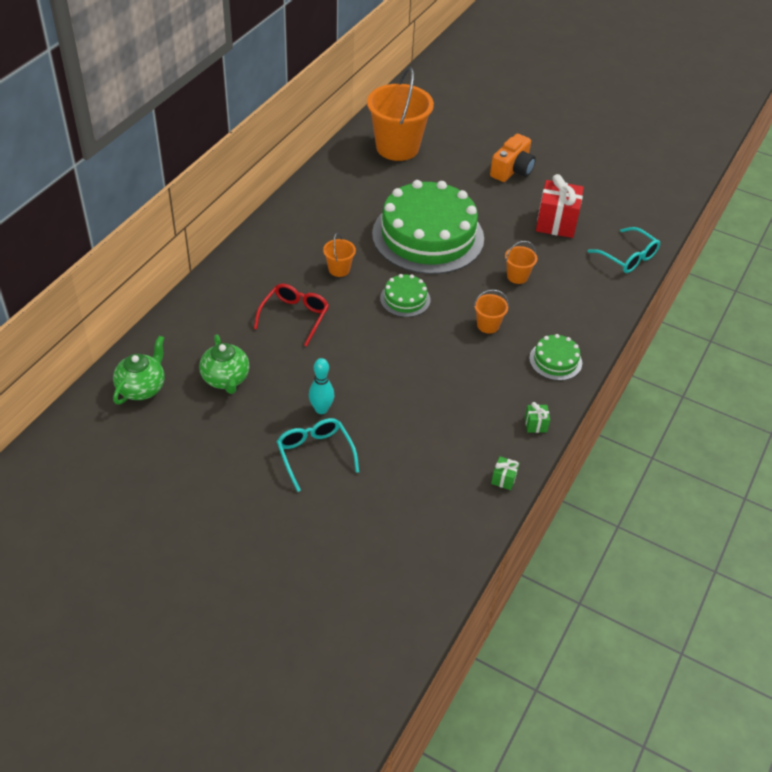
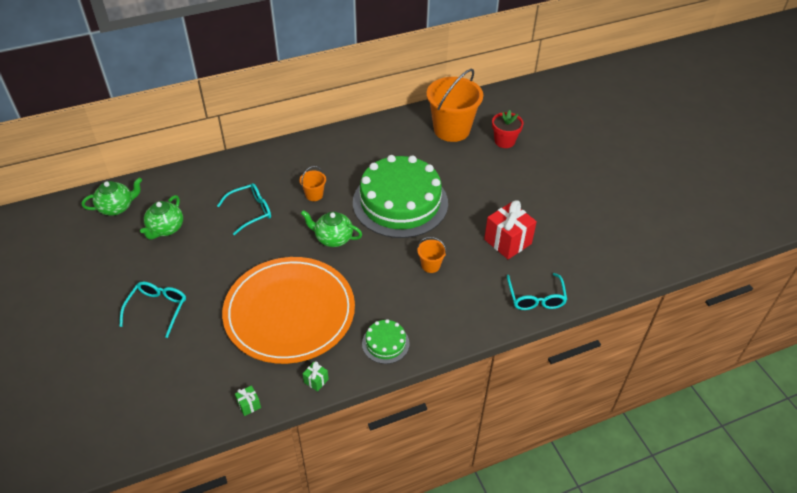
camera: 40 degrees right, 0 degrees up
red glasses [254,284,329,347] -> turquoise glasses [217,183,271,235]
turquoise bowling pin [309,358,334,414] -> none
green cake [380,274,431,317] -> green teapot [301,210,362,247]
orange bucket [474,290,509,334] -> none
orange camera [490,134,536,182] -> none
none -> orange plate [222,257,355,364]
none -> red flower pot [492,110,524,148]

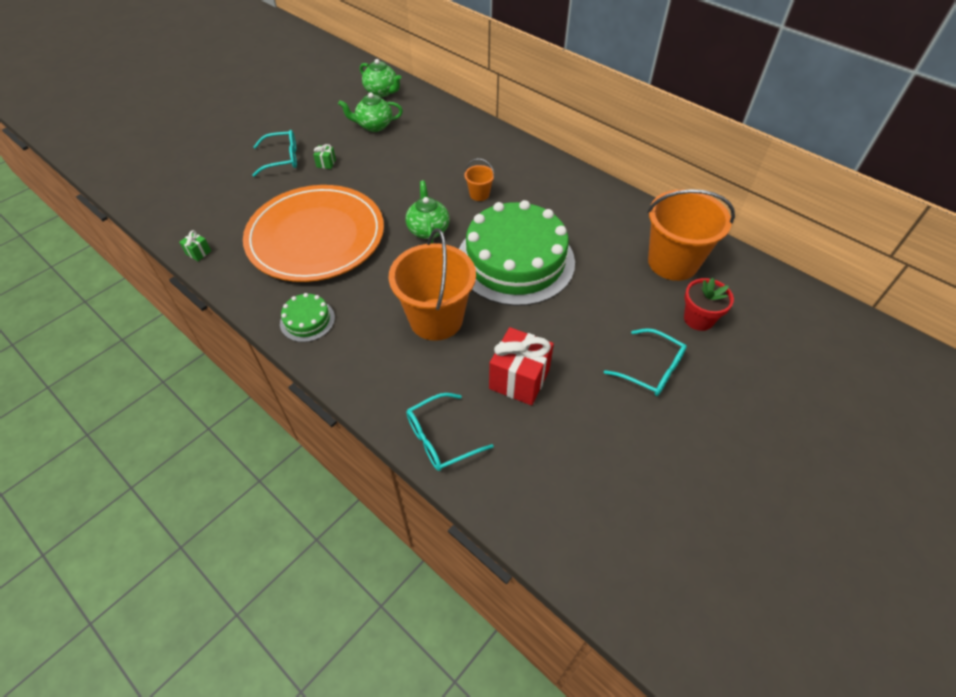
camera: 65 degrees right, 5 degrees up
turquoise glasses [217,183,271,235] -> turquoise glasses moved to [604,328,687,396]
green gift [303,361,329,392] -> green gift moved to [313,144,336,169]
orange bucket [417,237,447,273] -> orange bucket [389,228,476,341], size x2.28

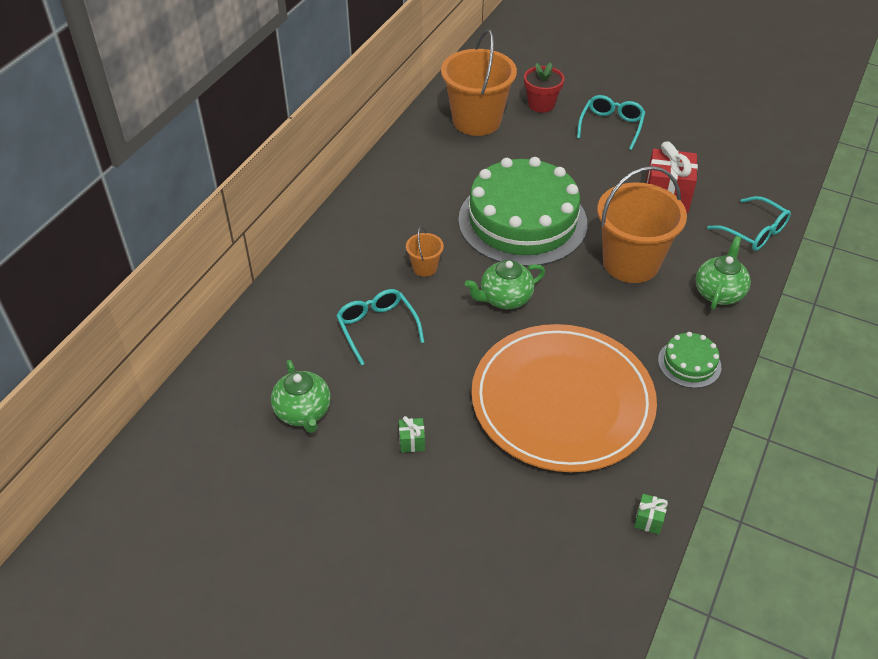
camera: 105 degrees left, 5 degrees down
turquoise glasses [252,130,297,177] -> turquoise glasses moved to [336,289,424,366]
green teapot [360,59,401,97] -> green teapot moved to [696,236,751,310]

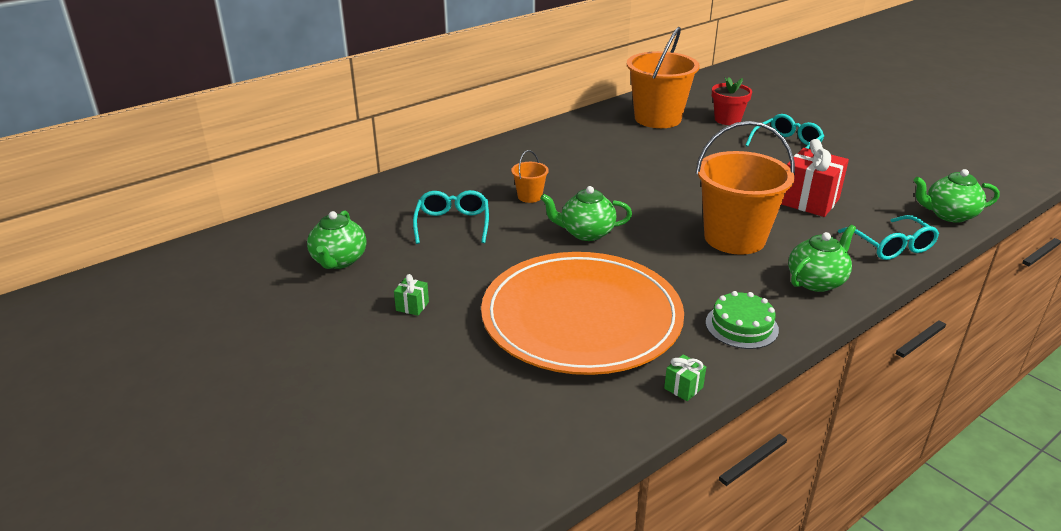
camera: 25 degrees right, 15 degrees down
green cake [458,157,587,267] -> none
green gift [634,494,668,534] -> green gift moved to [664,355,706,401]
none -> green teapot [914,169,1000,223]

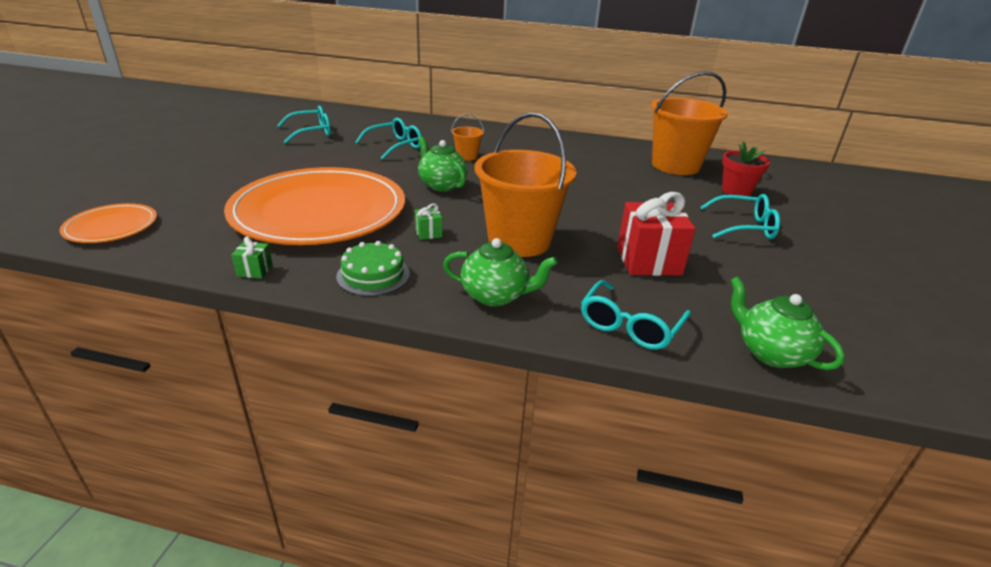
camera: 50 degrees right, 0 degrees up
green teapot [307,211,366,269] -> turquoise glasses [277,106,331,143]
green gift [394,274,429,316] -> green gift moved to [415,204,442,240]
none -> orange plate [59,203,157,243]

